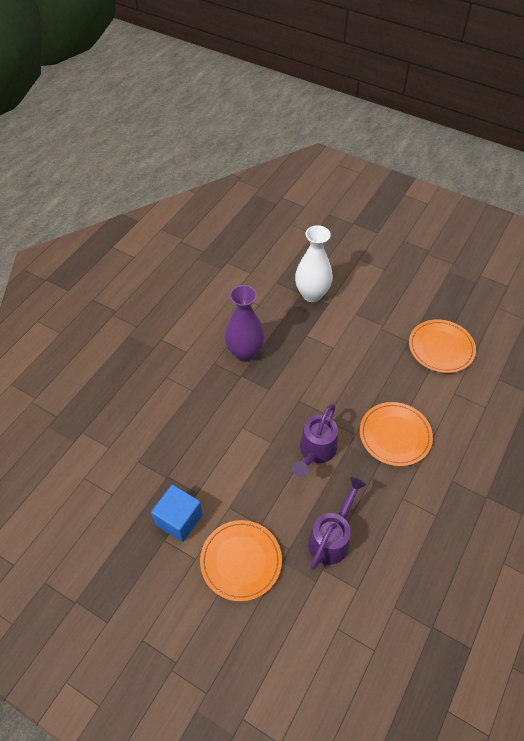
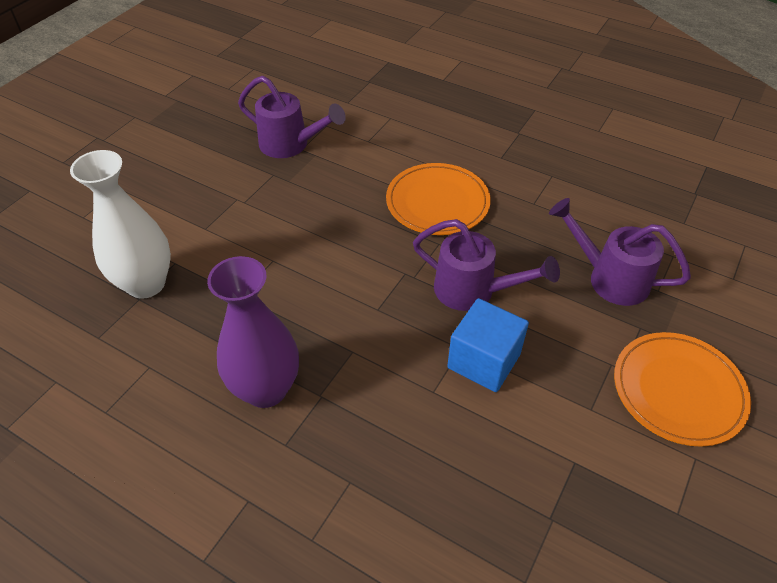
camera: 90 degrees left, 5 degrees down
blue cube [151,485,203,542] -> blue cube moved to [447,298,529,392]
orange plate [409,319,476,373] -> purple watering can [238,76,346,158]

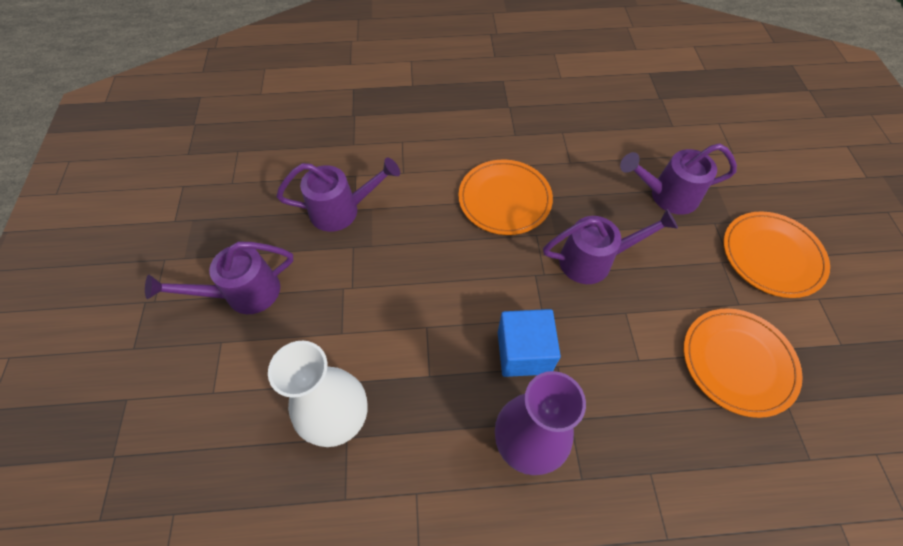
camera: 35 degrees left, 10 degrees up
blue cube [447,298,529,392] -> blue cube moved to [498,309,561,377]
none -> purple watering can [145,242,294,314]
none -> orange plate [684,308,803,418]

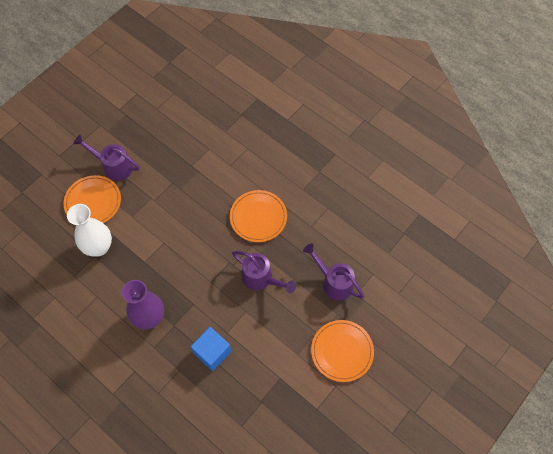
camera: 45 degrees right, 5 degrees up
purple watering can [276,158,400,232] -> none
blue cube [498,309,561,377] -> blue cube moved to [191,327,231,371]
orange plate [684,308,803,418] -> orange plate moved to [63,175,121,223]

